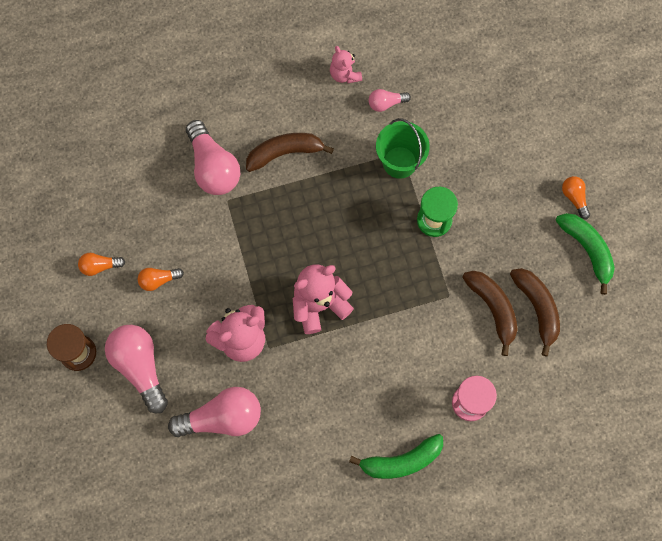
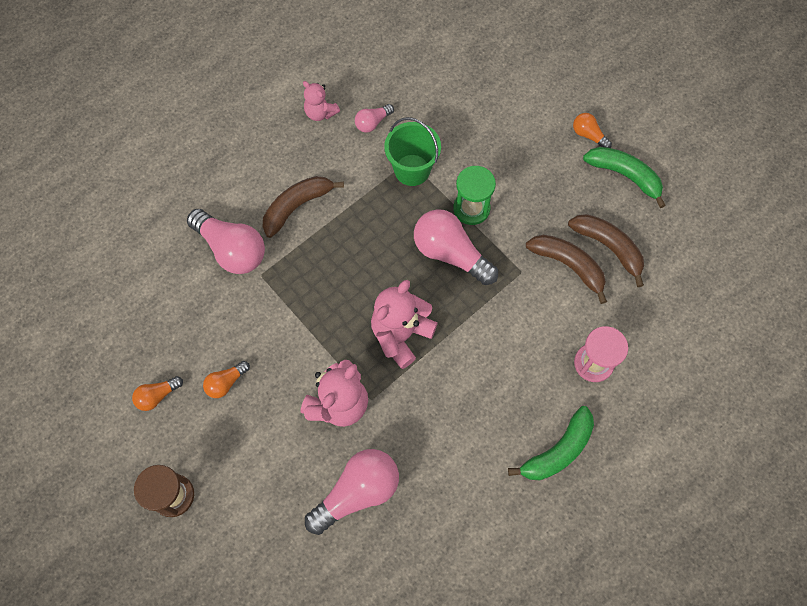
camera: 25 degrees left, 5 degrees down
pink light bulb [105,325,168,413] -> pink light bulb moved to [414,209,498,285]

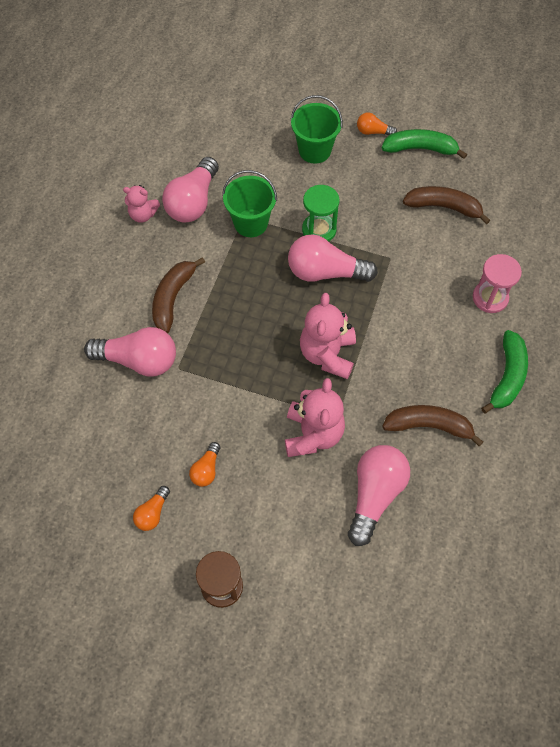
camera: 30 degrees left, 5 degrees down
pink light bulb [355,104,394,133] -> pink light bulb [162,157,219,222], size x1.99
brown banana [526,235,607,304] -> brown banana moved to [382,405,483,447]
none -> green bucket [291,95,343,164]

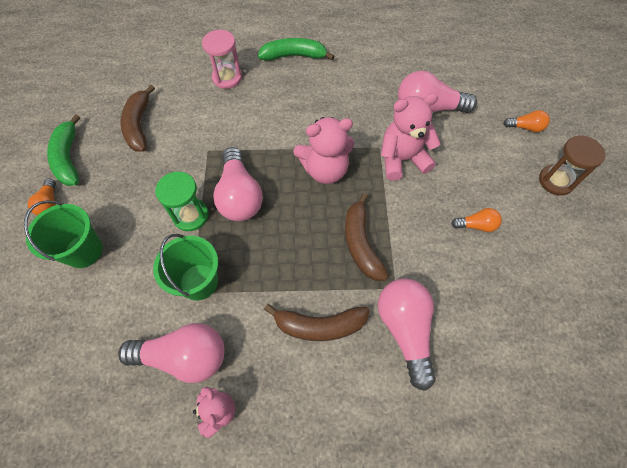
camera: 110 degrees left, 0 degrees up
orange light bulb [133,486,170,531] -> orange light bulb moved to [503,110,550,132]
brown banana [382,405,483,447] -> brown banana moved to [345,193,388,281]

